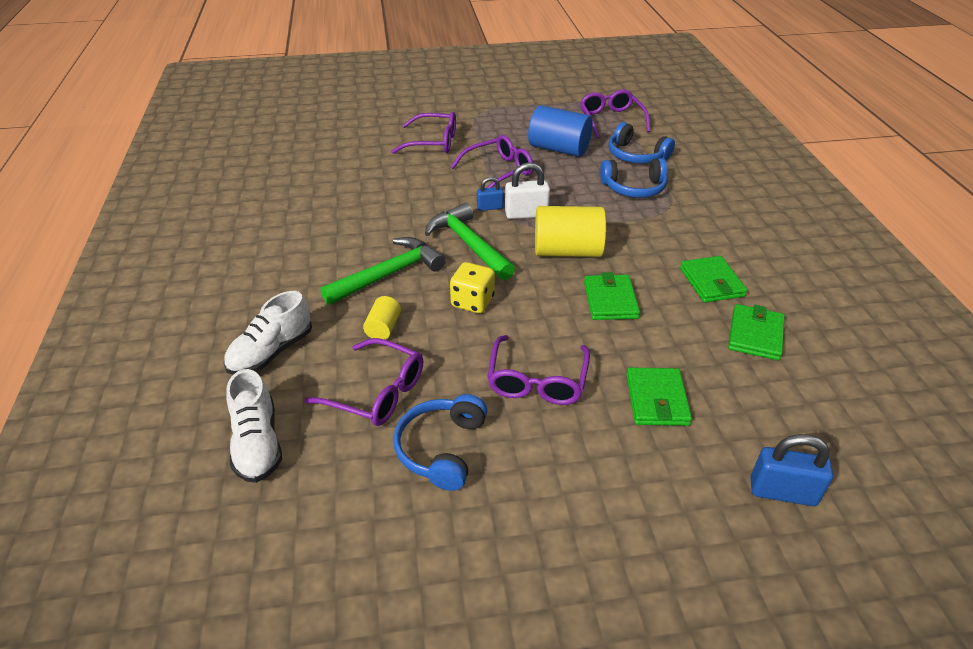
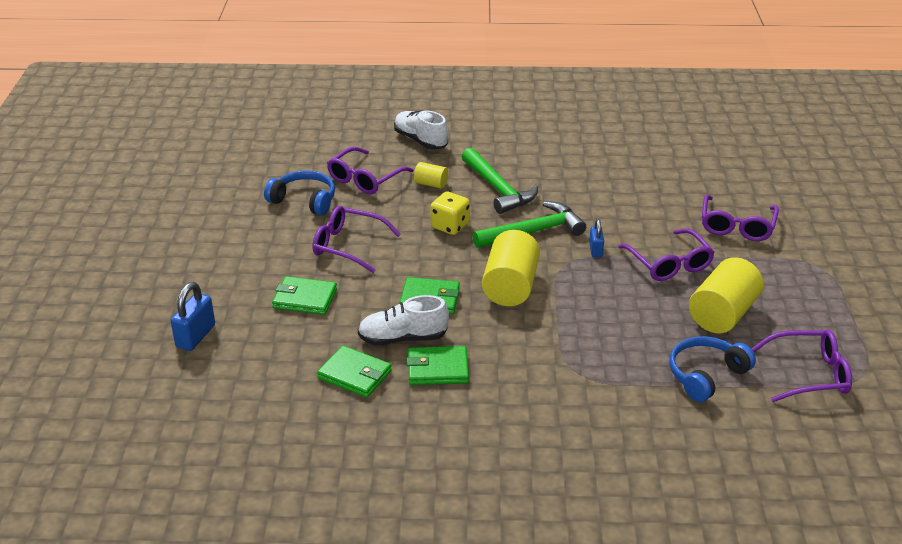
camera: 100 degrees right, 5 degrees down
white shoe [226,369,282,483] -> white shoe moved to [358,295,449,346]
white padlock [505,162,550,219] -> none
blue cylinder [528,105,593,157] -> yellow cylinder [689,257,763,333]
blue headphones [600,158,668,198] -> none

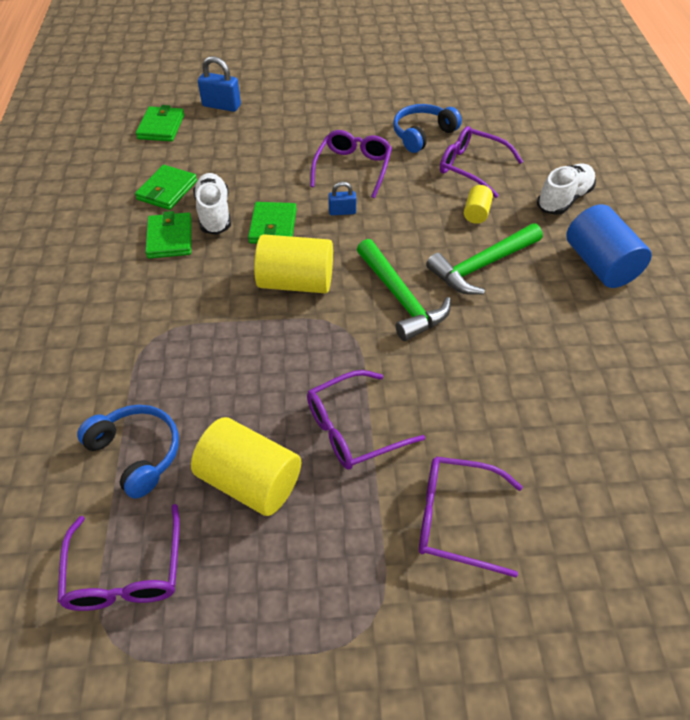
camera: 85 degrees right, 15 degrees up
blue headphones [264,171,335,215] -> blue headphones turned 150 degrees counterclockwise [393,104,462,153]
green wallet [272,276,337,315] -> green wallet moved to [136,105,185,141]
yellow dice [431,191,470,235] -> none
blue padlock [589,219,604,257] -> blue padlock moved to [328,182,356,215]
none -> blue cylinder [566,204,652,288]

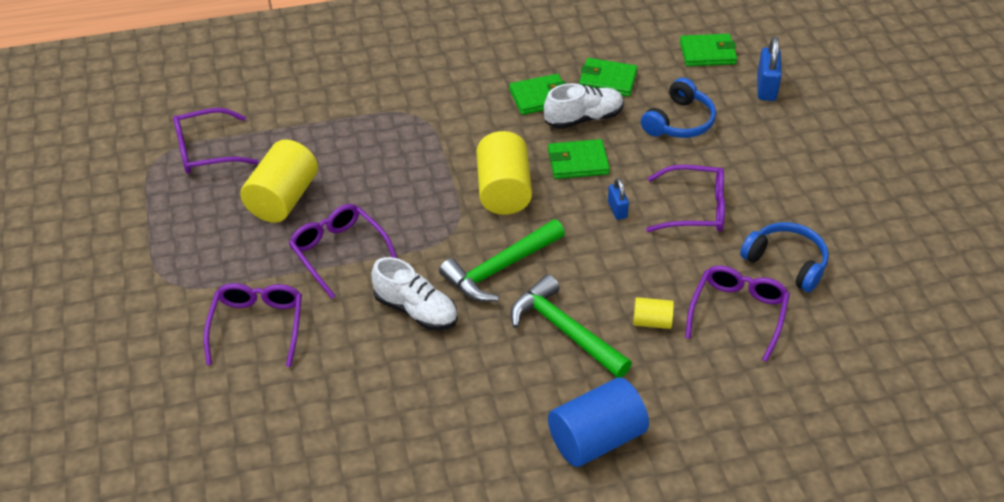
camera: 80 degrees right, 5 degrees down
blue headphones [77,405,179,499] -> blue headphones moved to [641,78,716,138]
white shoe [537,164,596,215] -> white shoe moved to [371,257,458,330]

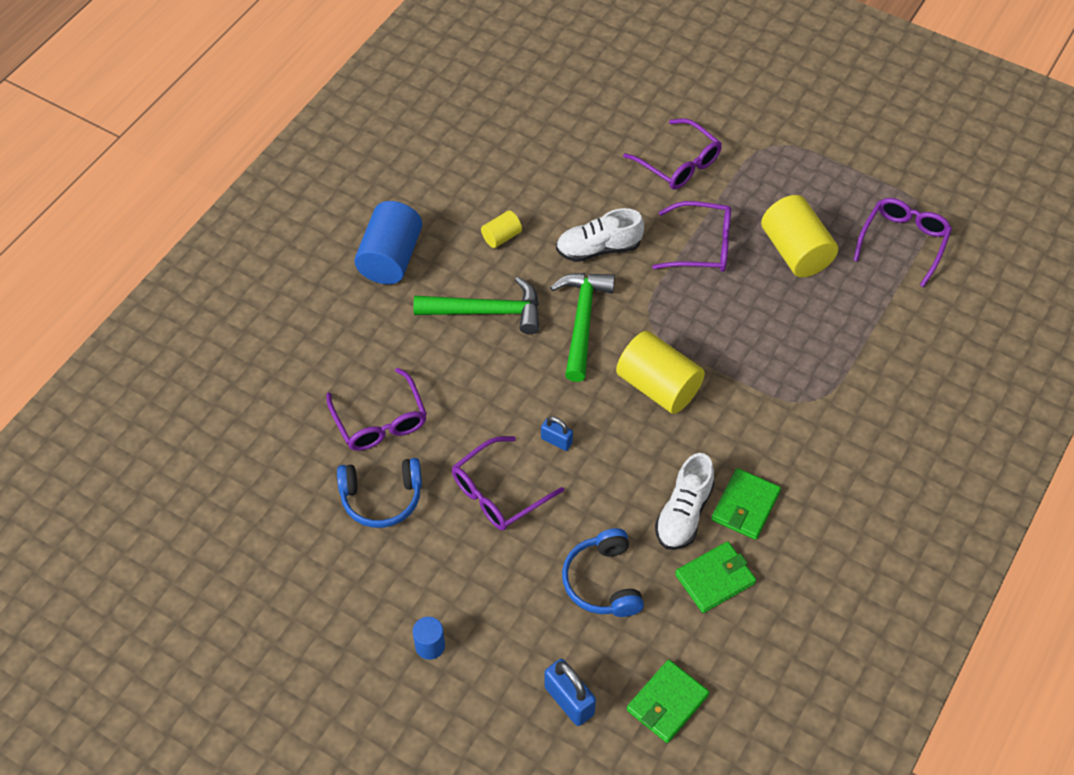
camera: 135 degrees right, 10 degrees up
green wallet [548,139,610,179] -> none
yellow cylinder [633,297,674,329] -> yellow cylinder moved to [481,211,522,248]
none -> blue cylinder [413,617,445,660]

